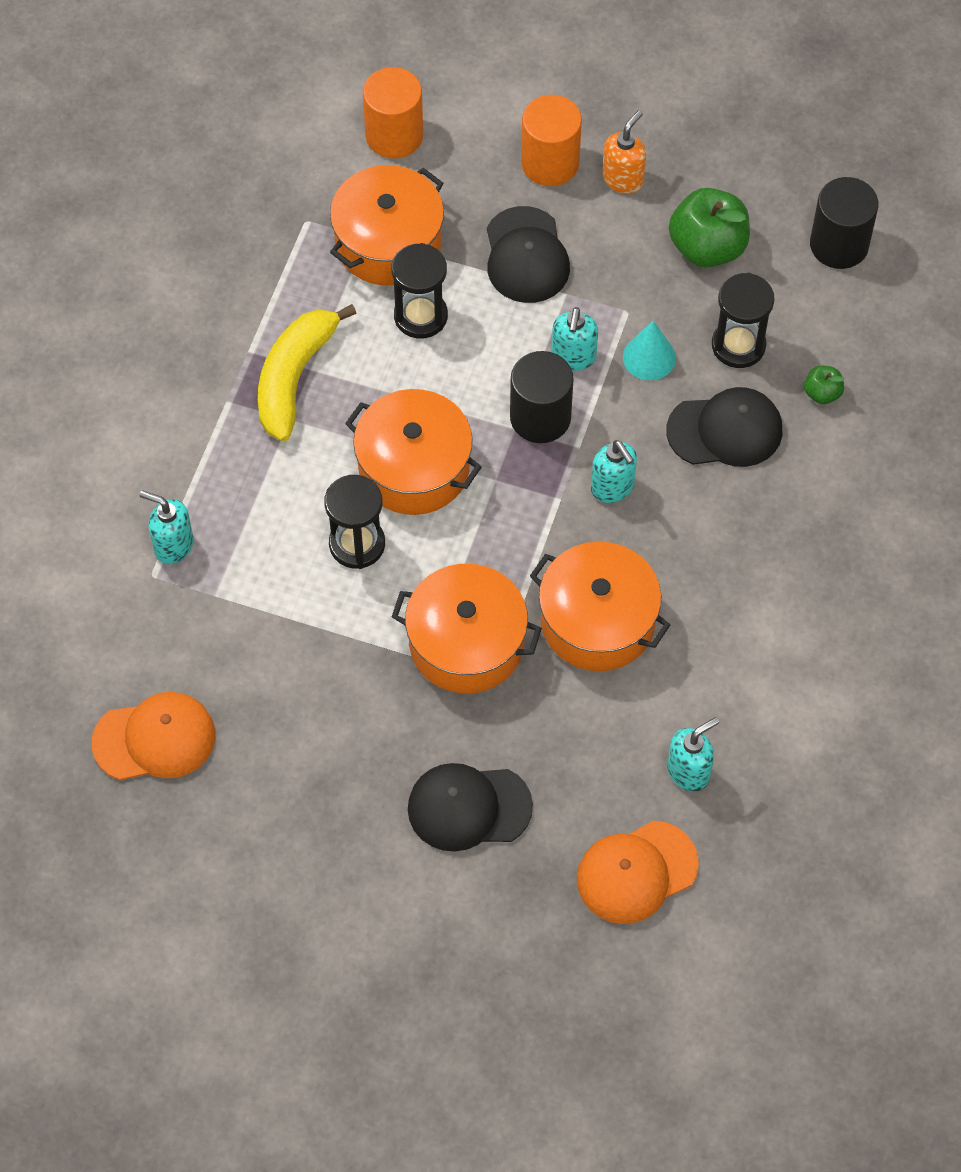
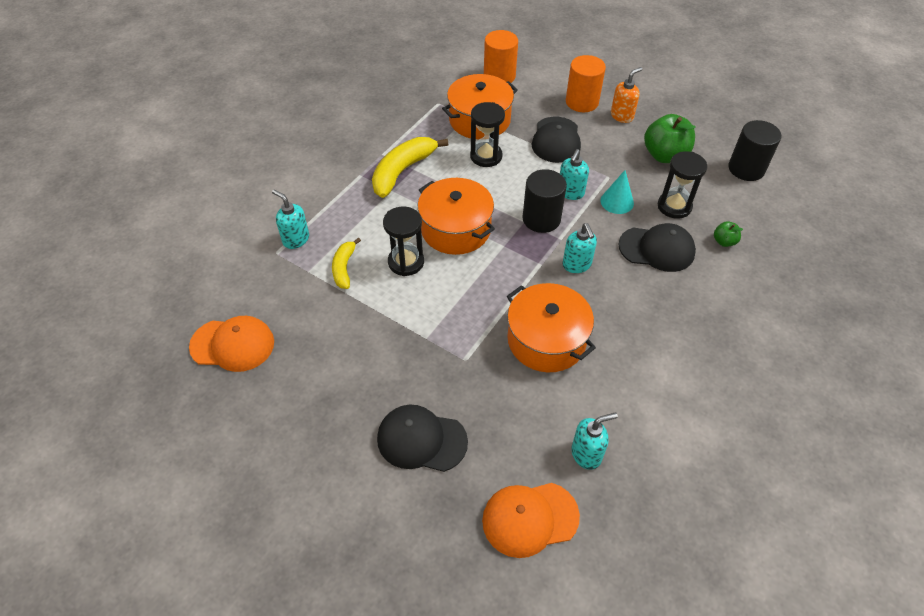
camera: 15 degrees right, 10 degrees down
orange pot [392,564,542,694] -> none
none -> yellow banana [332,237,361,289]

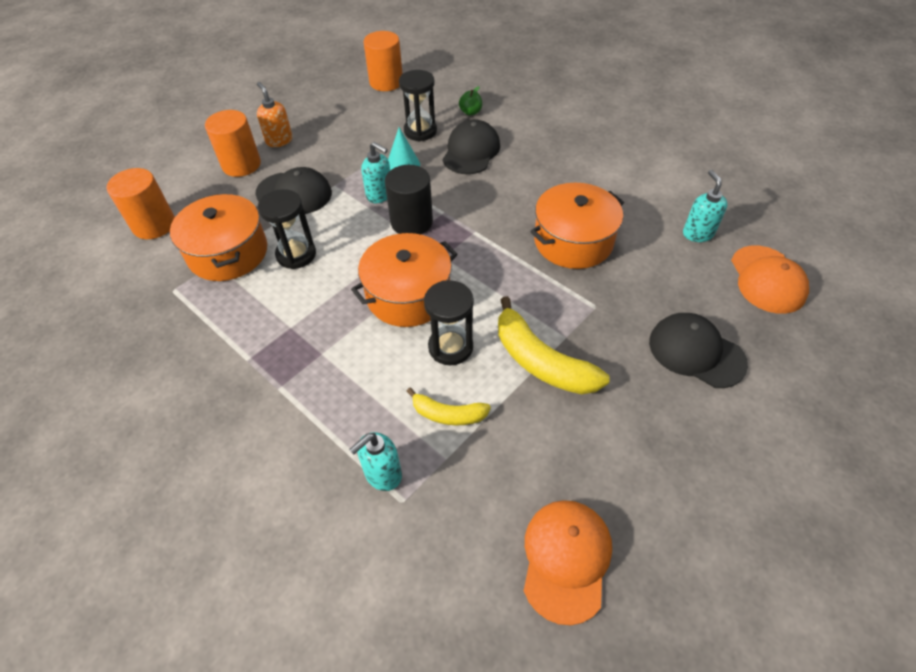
camera: 80 degrees left, 0 degrees up
yellow banana [372,137,449,198] -> yellow banana moved to [498,296,610,394]
black cap [377,405,468,472] -> black cap turned 105 degrees clockwise [649,313,748,388]
turquoise soap dispenser [563,223,597,273] -> none
green apple [644,114,695,163] -> none
black cylinder [728,120,781,181] -> orange cylinder [364,31,403,91]

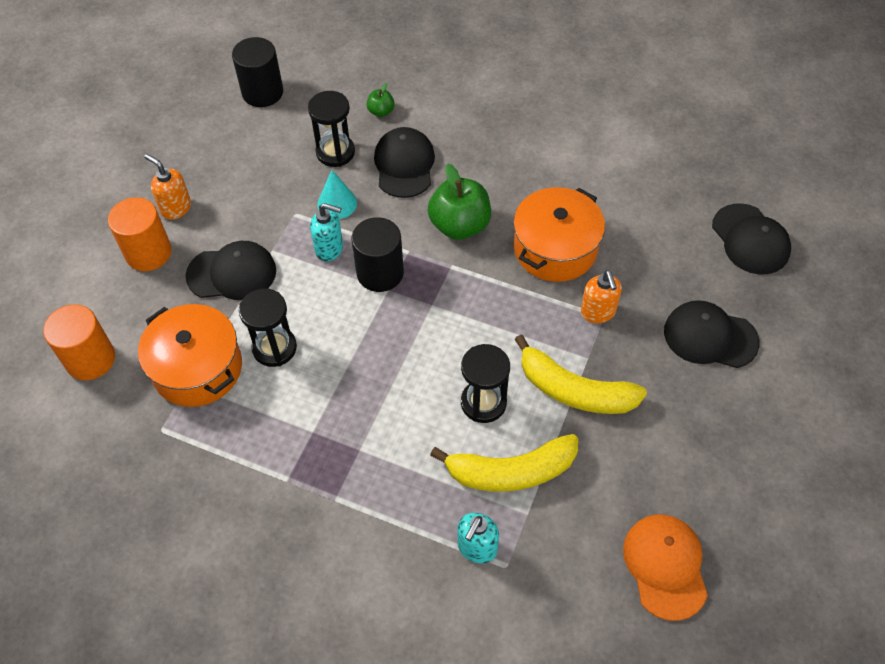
camera: 20 degrees left, 5 degrees up
orange pot [351,233,458,327] -> none
orange cylinder [364,31,403,91] -> black cylinder [232,37,283,107]
yellow banana [407,388,491,425] -> yellow banana [430,434,578,492], size x1.74
turquoise soap dispenser [683,170,728,242] -> none
orange cap [731,245,809,314] -> black cap [712,203,791,275]
none -> green apple [428,164,491,240]
none -> orange soap dispenser [580,270,622,323]

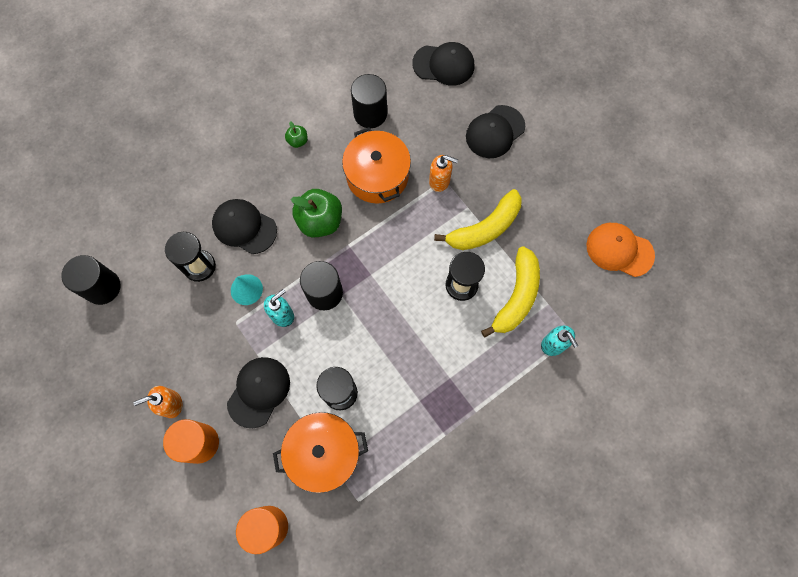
camera: 60 degrees left, 15 degrees up
green apple [366,83,395,117] -> green apple moved to [285,121,308,148]
none -> black cylinder [351,74,387,128]

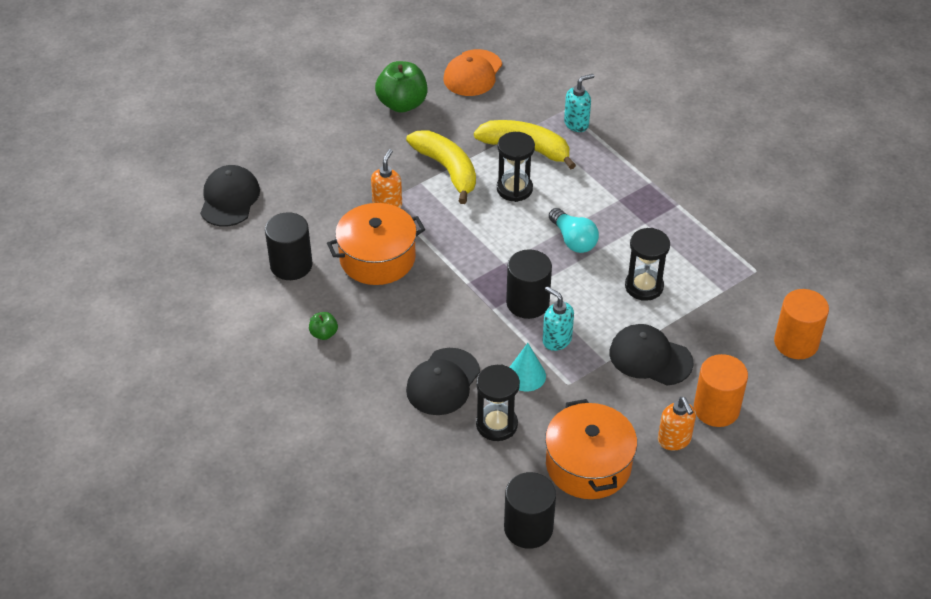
camera: 90 degrees left, 25 degrees down
orange pot [273,412,368,493] -> orange pot moved to [545,399,637,499]
green apple [291,189,342,238] -> green apple moved to [375,61,428,113]
black cap [466,105,525,158] -> none
none -> turquoise light bulb [549,208,599,253]

